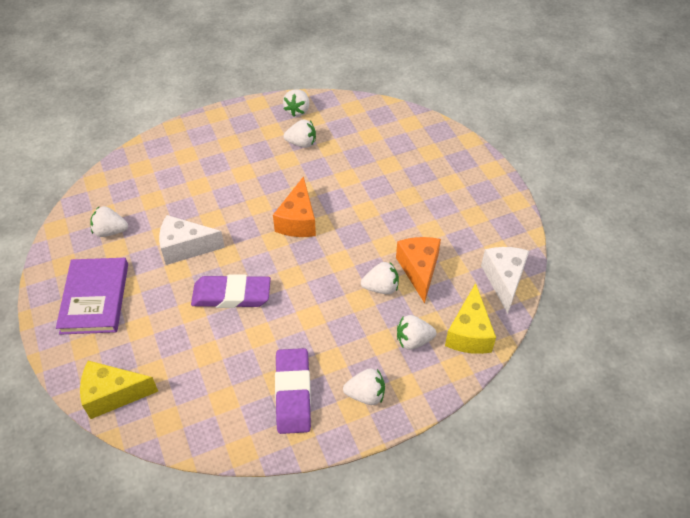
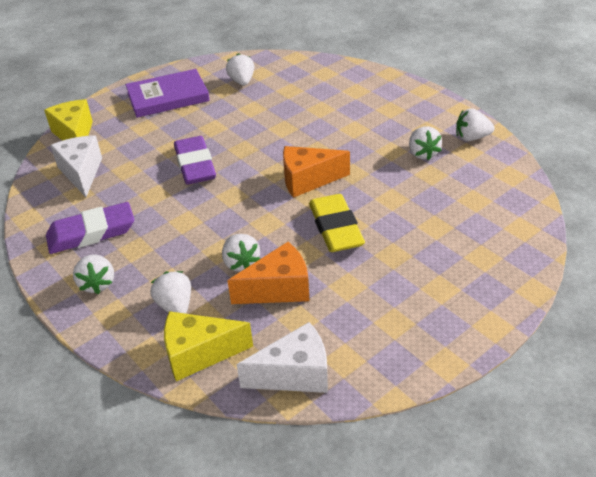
camera: 75 degrees right, 10 degrees down
white cheese [159,215,225,265] -> white cheese moved to [50,135,102,197]
none -> yellow eraser [309,194,365,252]

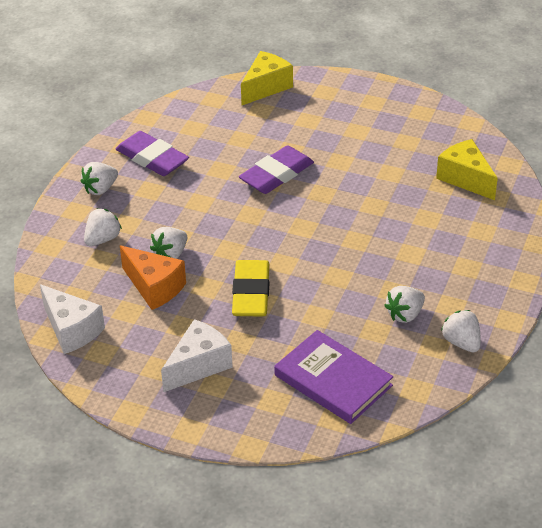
camera: 60 degrees right, 0 degrees up
white cheese [50,135,102,197] -> white cheese moved to [161,319,233,392]
purple book [126,69,210,118] -> purple book moved to [274,330,393,424]
yellow cheese [164,311,253,381] -> yellow cheese moved to [436,139,498,200]
white strawberry [226,53,254,86] -> none
orange cheese [283,146,350,198] -> none
yellow eraser [309,194,365,252] -> yellow eraser turned 45 degrees counterclockwise [232,260,269,316]

